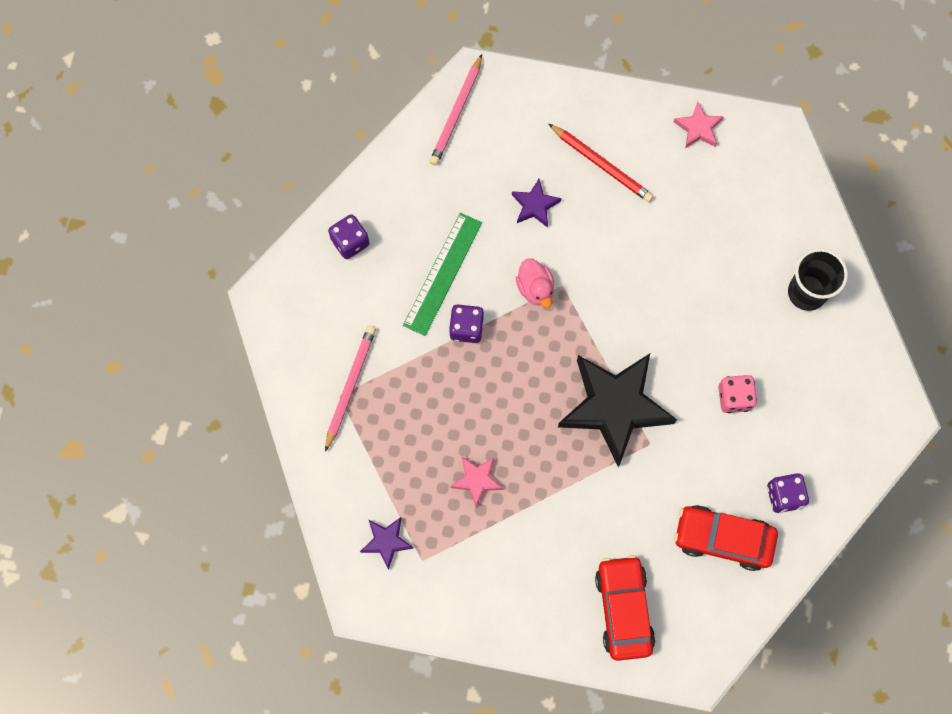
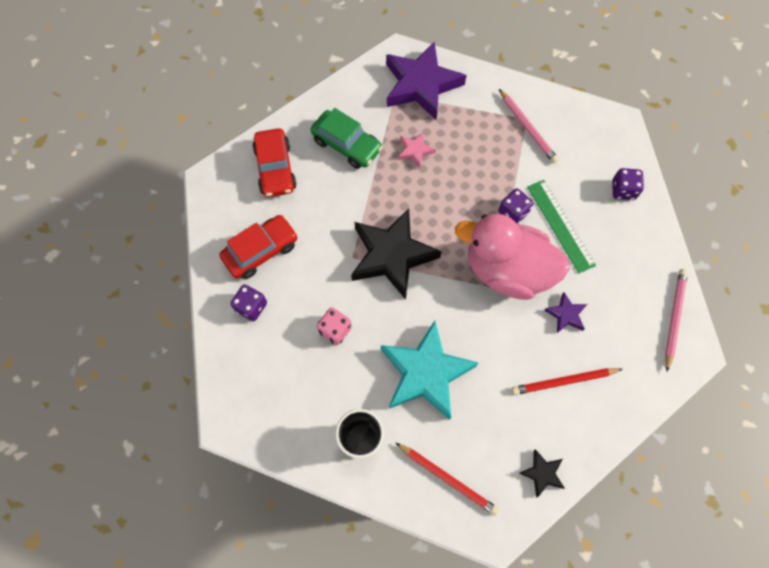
camera: 130 degrees right, 5 degrees down
purple star [360,517,414,570] -> purple star [386,41,467,120], size x2.24
pink pencil [430,54,482,166] -> pink pencil turned 45 degrees clockwise [665,269,688,372]
pink duck [516,258,554,308] -> pink duck [455,214,570,300], size x2.45
red car [595,555,655,661] -> red car turned 45 degrees clockwise [253,128,297,197]
pink star [674,101,724,148] -> black star [519,449,565,497]
none -> green car [311,108,383,169]
none -> turquoise star [381,321,478,420]
none -> red pencil [396,443,499,516]

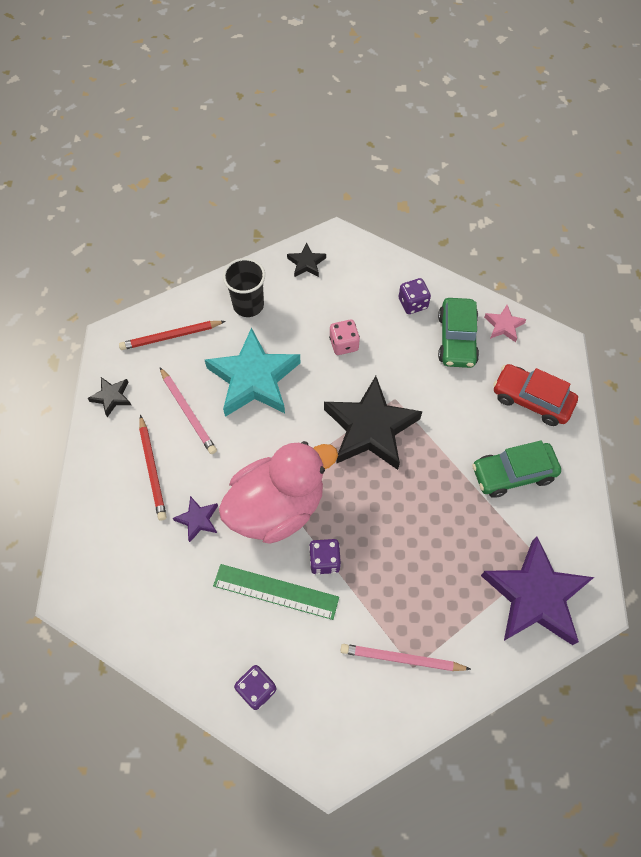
camera: 130 degrees right, 5 degrees down
red car [219,215,298,279] -> green car [438,298,479,368]
pink star [398,132,436,168] -> pink star moved to [484,305,527,342]
red pencil [512,368,622,395] -> red pencil turned 135 degrees clockwise [139,415,167,520]
pink pencil [665,269,688,372] -> pink pencil moved to [160,367,217,454]
none -> black star [287,243,326,277]

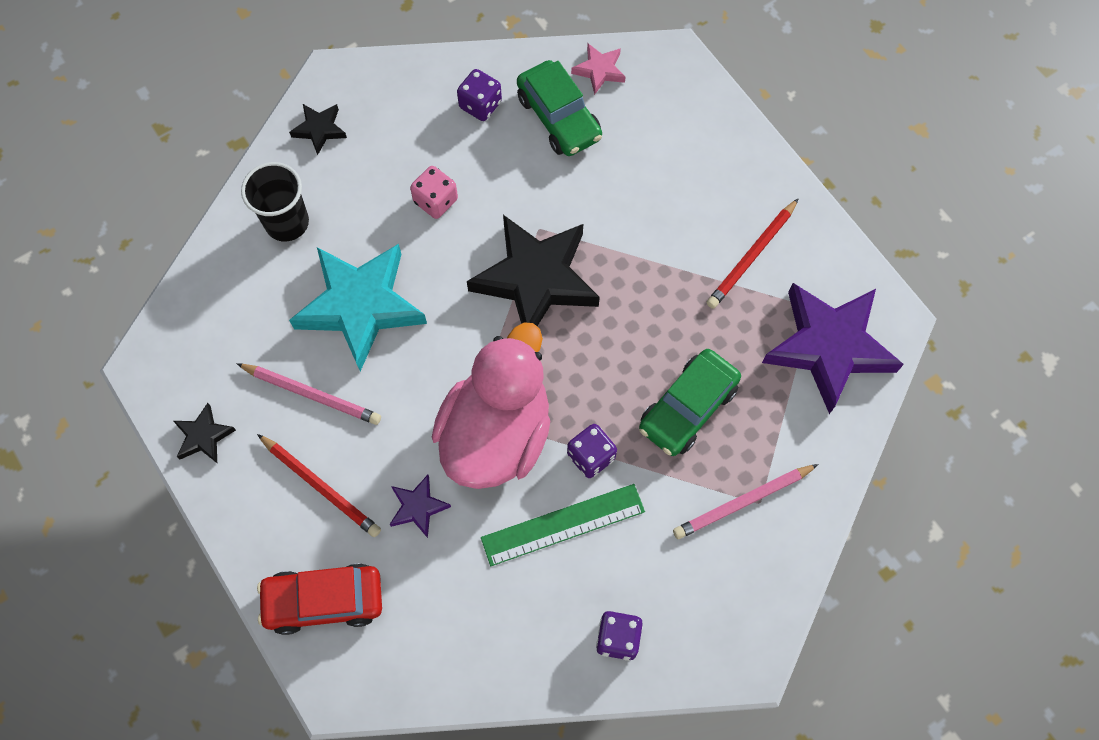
camera: 35 degrees left, 5 degrees up
red pencil [119,321,226,350] -> red pencil moved to [706,198,799,309]
green car [472,441,561,498] -> green car moved to [639,349,741,456]
red car [493,364,578,426] -> red car moved to [257,563,382,635]

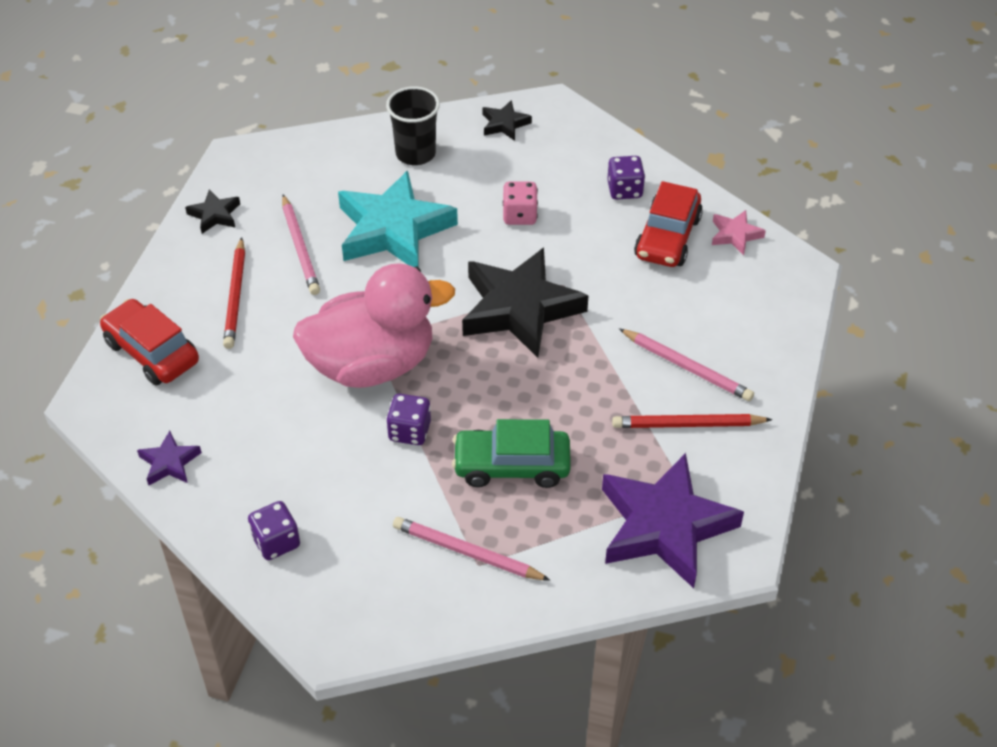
camera: 50 degrees right, 20 degrees down
purple star [390,475,451,538] -> purple star moved to [137,431,202,486]
green ruler [481,484,645,566] -> none
green car [517,60,602,156] -> red car [634,181,703,267]
none -> pink pencil [619,328,754,401]

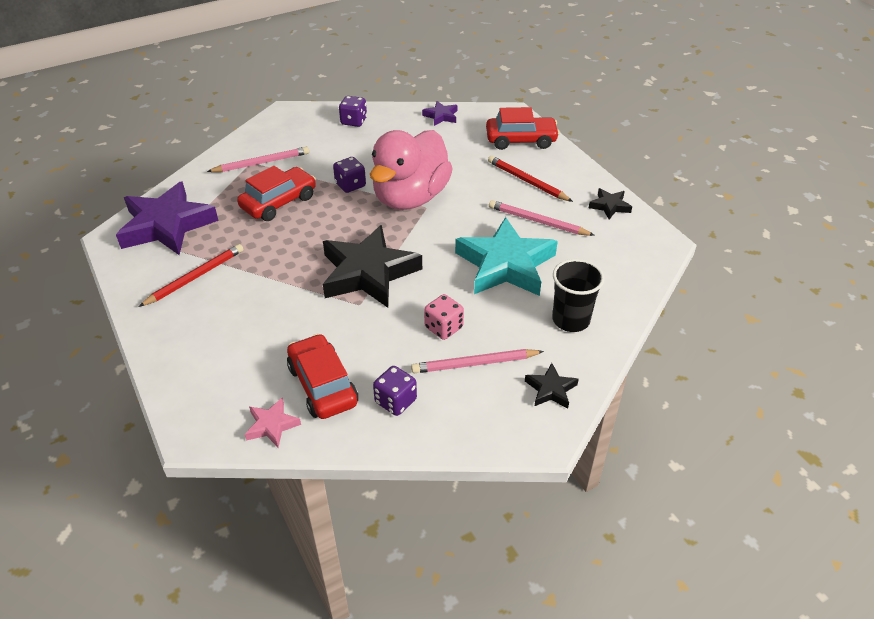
camera: 135 degrees right, 5 degrees down
green car [452,419,571,488] -> red car [237,166,316,221]
pink pencil [619,328,754,401] -> pink pencil moved to [411,349,544,373]

